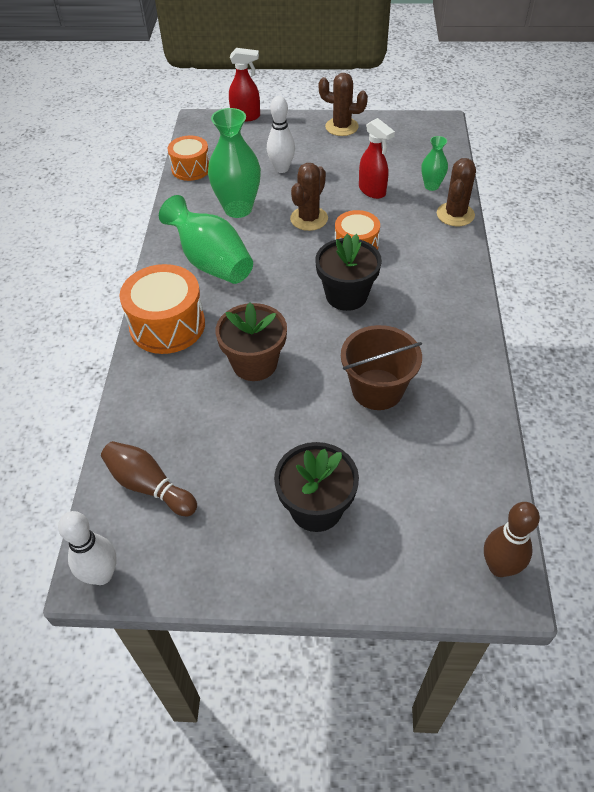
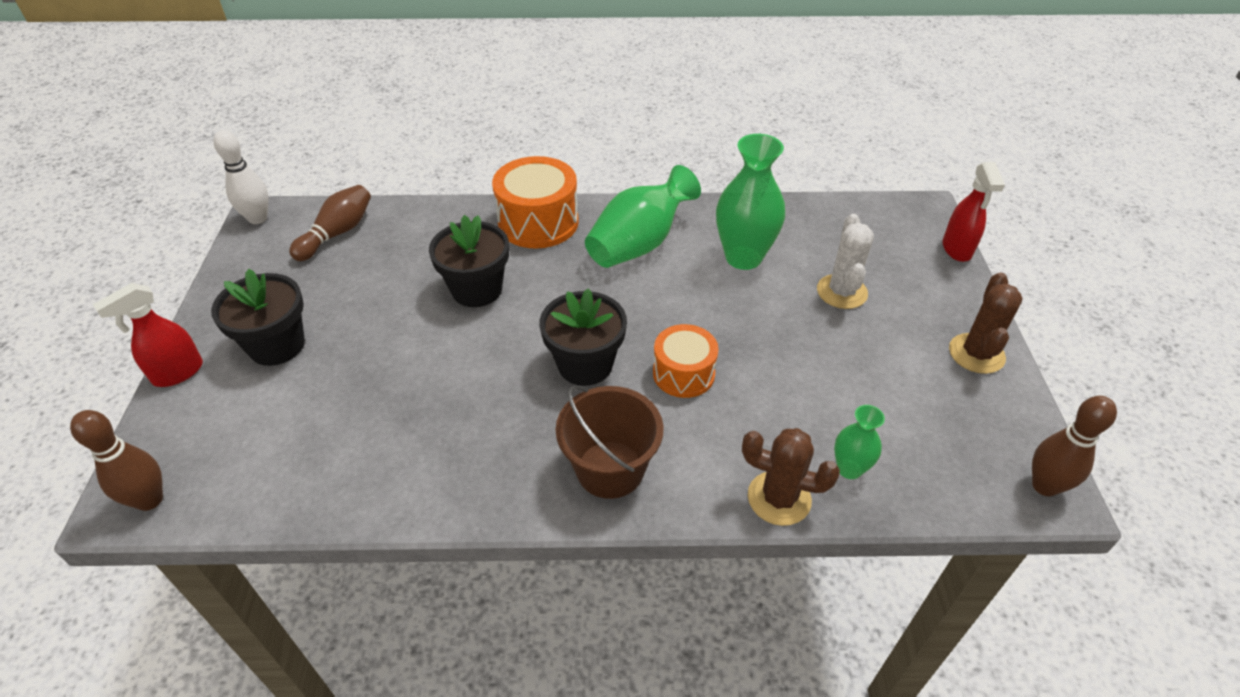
camera: 85 degrees right, 5 degrees down
orange drum [168,136,210,181] -> none
brown flower pot [215,302,287,381] -> black flower pot [429,215,509,307]
white bowling pin [267,96,295,173] -> white cactus [817,214,874,309]
brown cactus [290,163,328,231] -> none
brown bucket [341,325,422,410] -> brown bucket moved to [556,385,663,499]
red spray bottle [359,118,395,199] -> red spray bottle moved to [93,283,203,387]
none -> brown bowling pin [1032,396,1117,496]

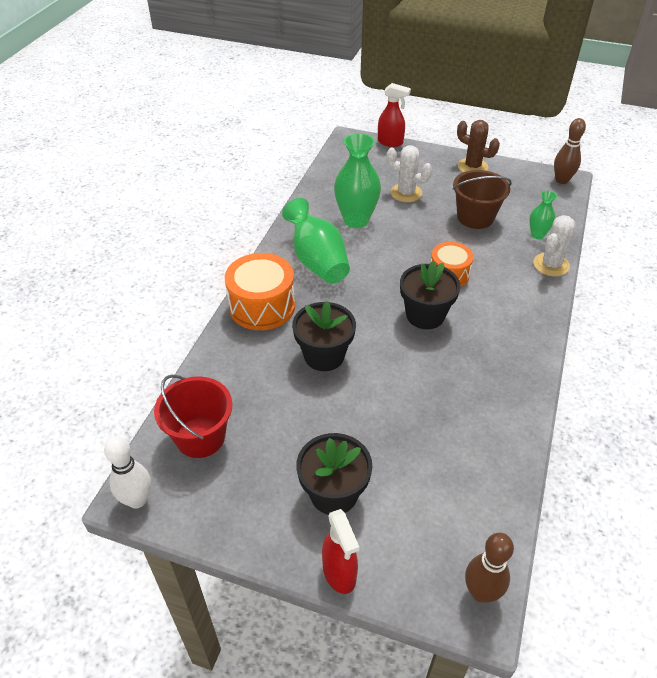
camera: 70 degrees left, 0 degrees up
brown bowling pin [289,185,371,261] -> red bucket [154,375,232,458]
brown bucket [556,385,663,499] -> brown bucket moved to [453,170,512,229]
brown cactus [742,428,840,526] -> white cactus [533,215,576,276]

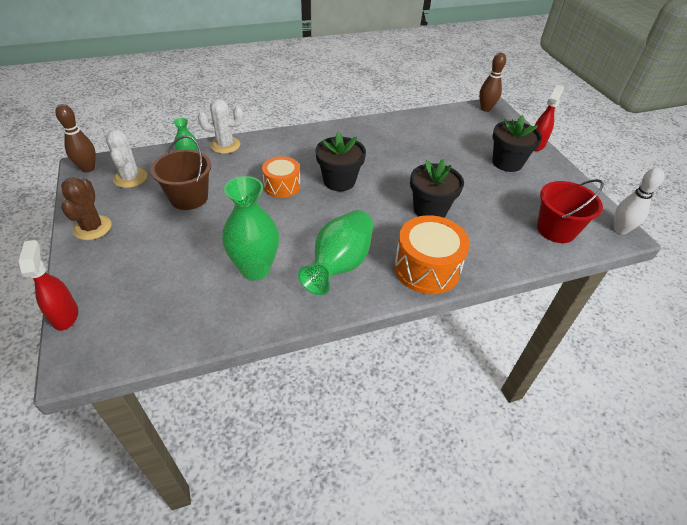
camera: 130 degrees left, 0 degrees up
white cactus [386,145,433,202] -> white cactus moved to [105,129,147,188]

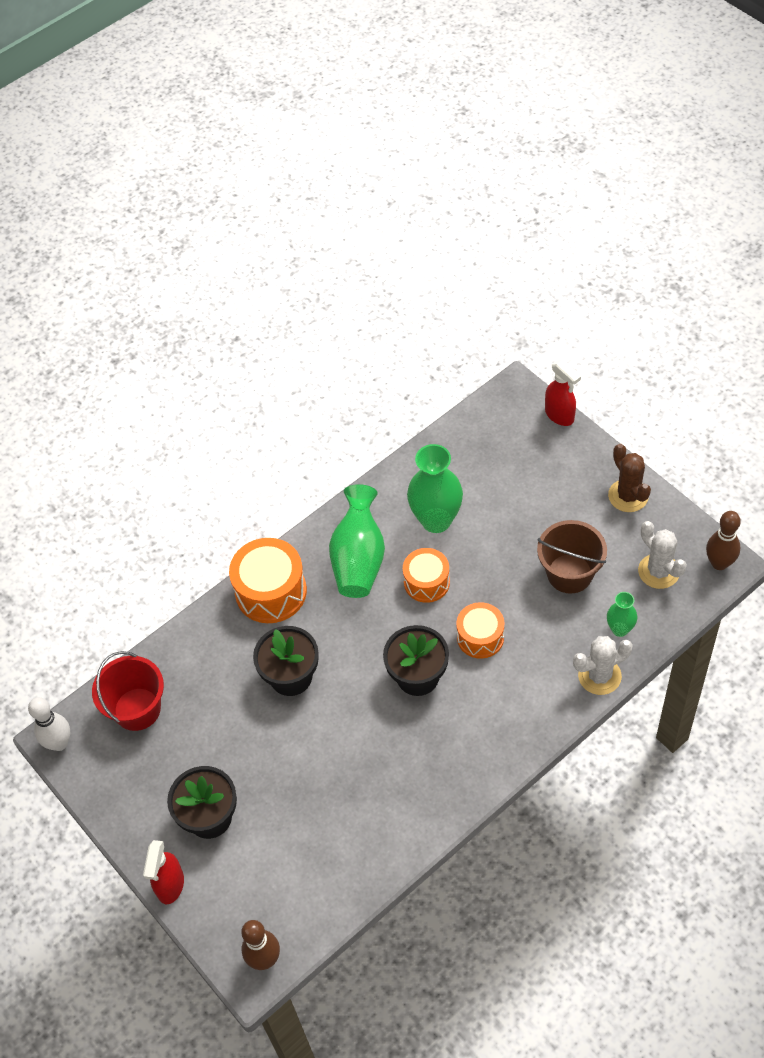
camera: 165 degrees right, 10 degrees up
none -> orange drum [403,548,450,603]

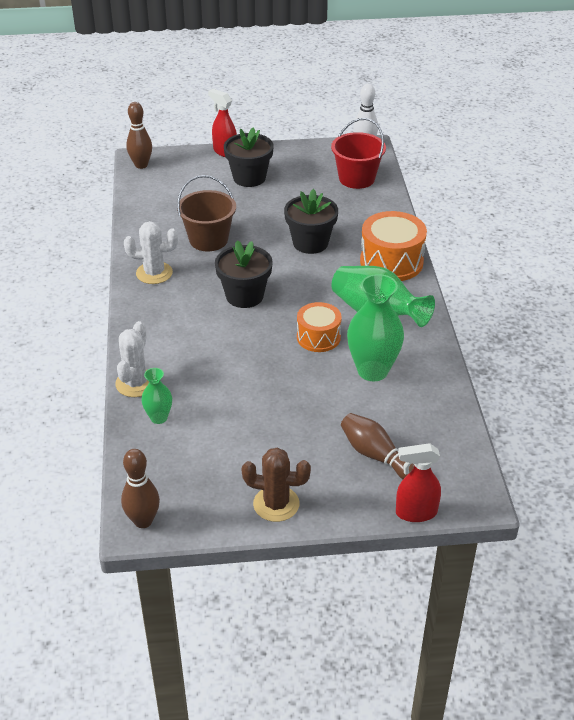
camera: 120 degrees right, 15 degrees down
orange drum [456,602,504,659] -> none
brown bucket [537,520,607,594] -> brown bucket moved to [177,175,236,251]
white cactus [638,521,687,589] -> white cactus moved to [124,221,178,284]
none -> brown bowling pin [341,413,414,479]

